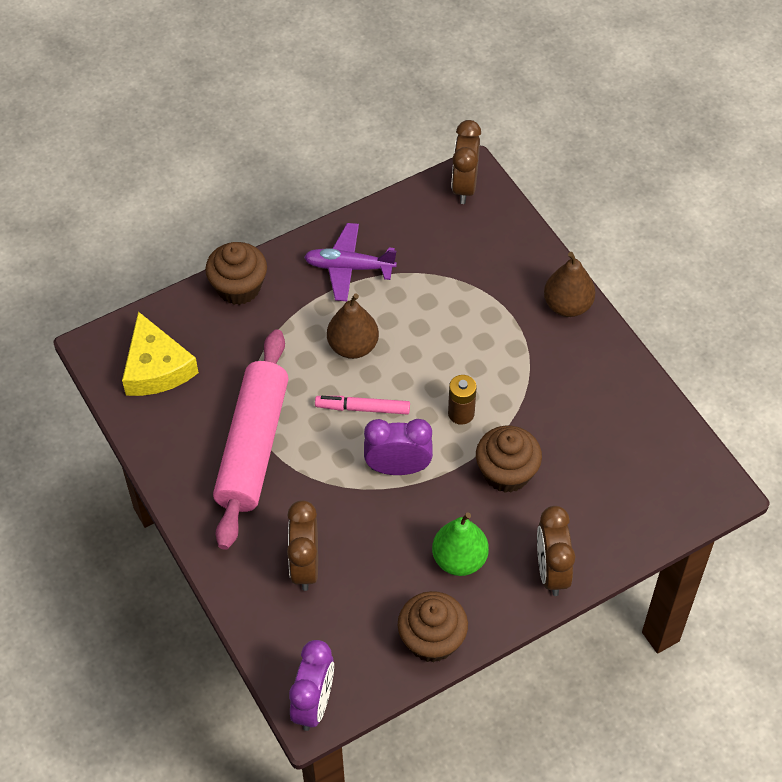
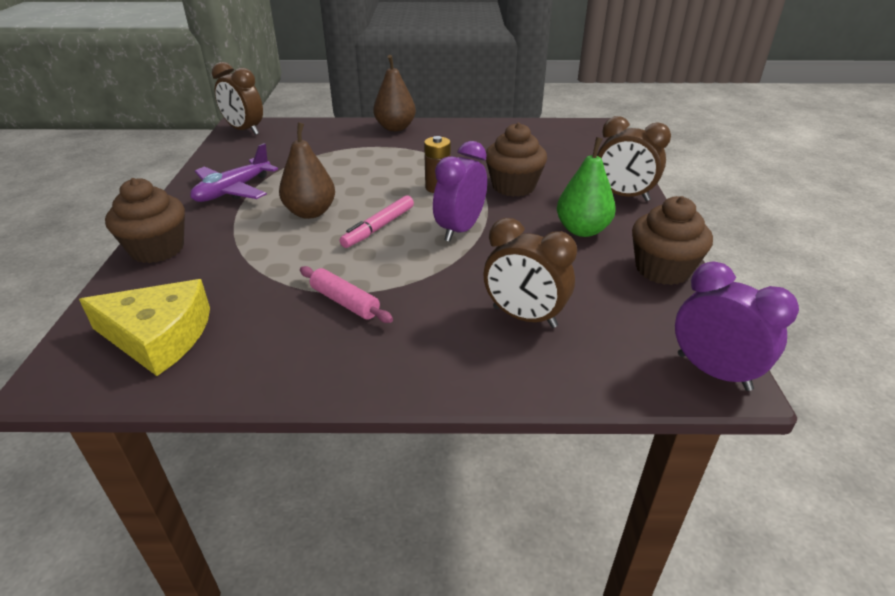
camera: 60 degrees left, 20 degrees down
pink rolling pin [213,329,289,550] -> pink rolling pin [300,266,393,323], size x0.42

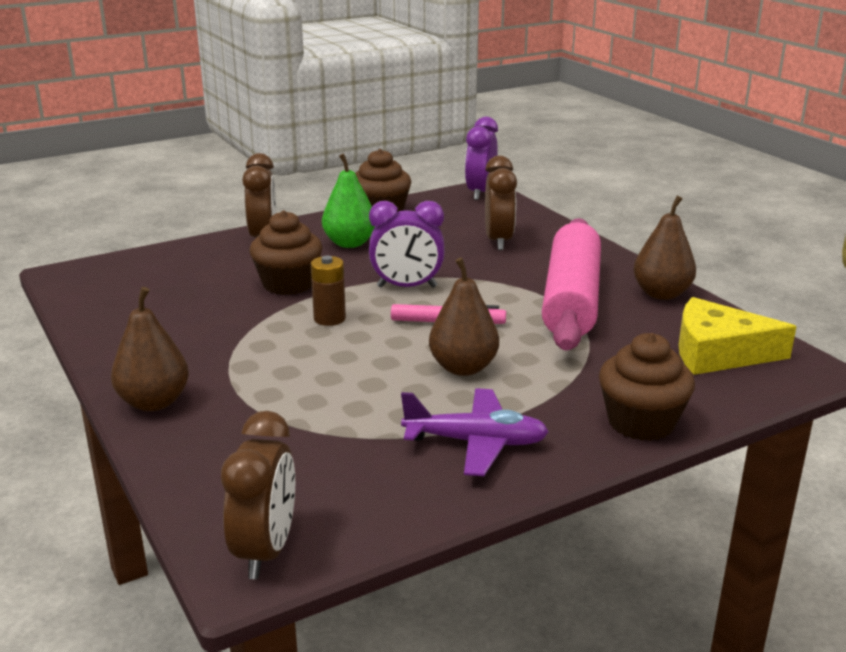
camera: 120 degrees left, 10 degrees down
yellow cheese [79,279,210,376] -> yellow cheese turned 60 degrees counterclockwise [678,297,797,375]
pink rolling pin [300,266,393,323] -> pink rolling pin [542,218,601,351], size x2.38
none -> brown pear [633,196,696,300]

